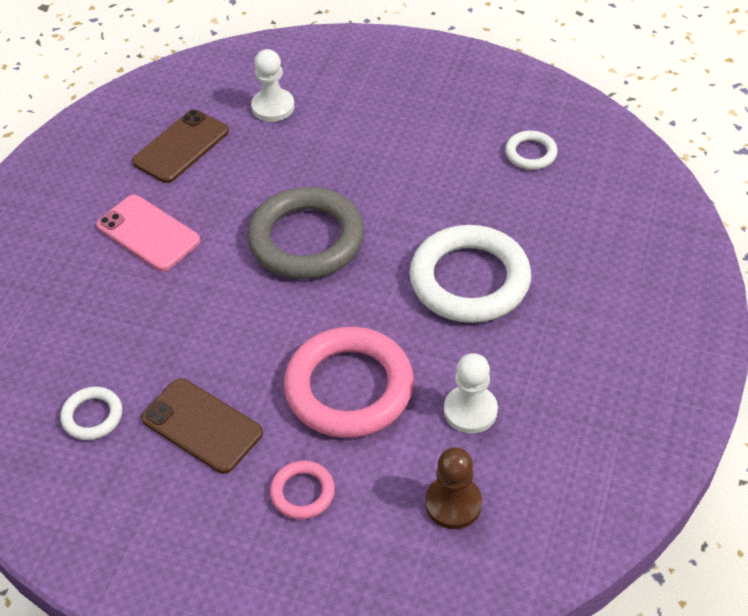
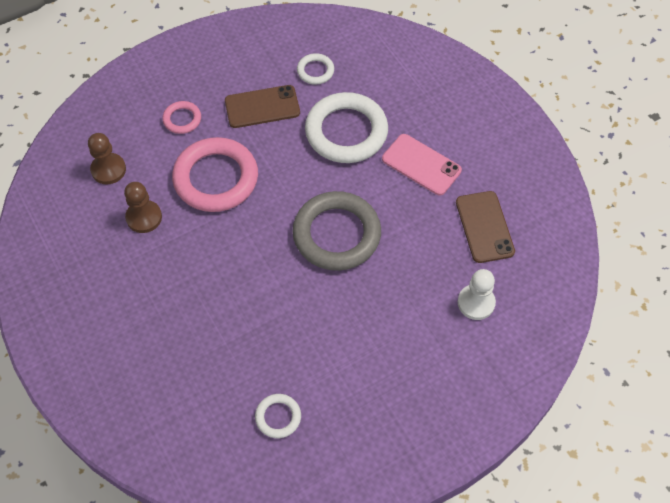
camera: 130 degrees right, 10 degrees up
pink phone [96,195,201,271] -> pink phone turned 45 degrees clockwise [382,134,462,196]
white ring [410,225,531,323] -> white ring moved to [305,92,388,163]
white pawn [444,353,498,434] -> brown pawn [124,182,162,233]

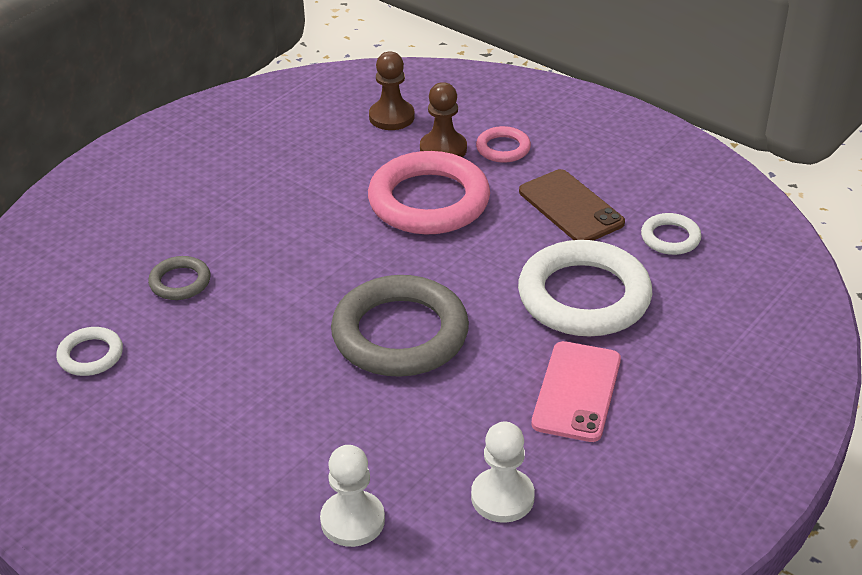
camera: 70 degrees right, 20 degrees down
brown pawn [124,182,162,233] -> brown pawn moved to [420,82,467,157]
brown phone [456,191,515,263] -> white pawn [471,421,535,523]
none -> grey ring [148,256,210,300]

